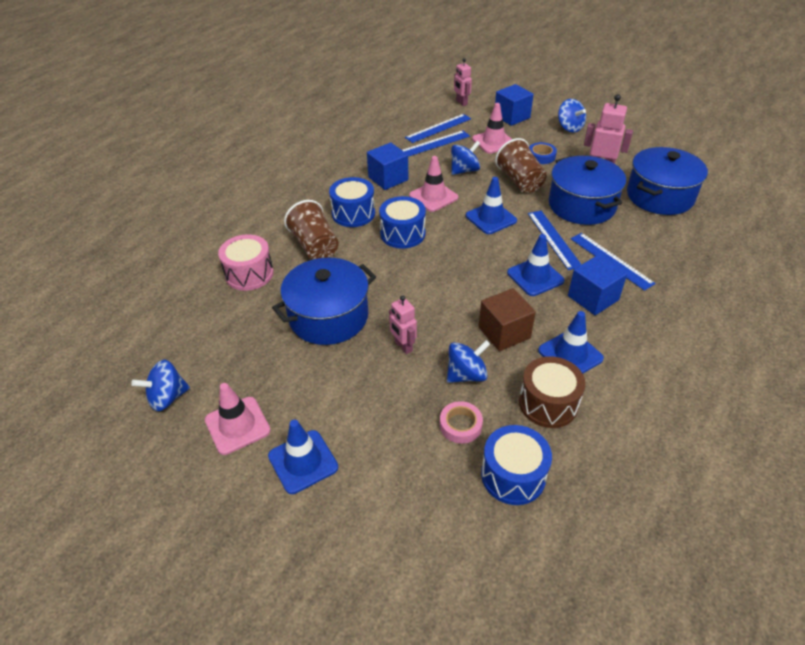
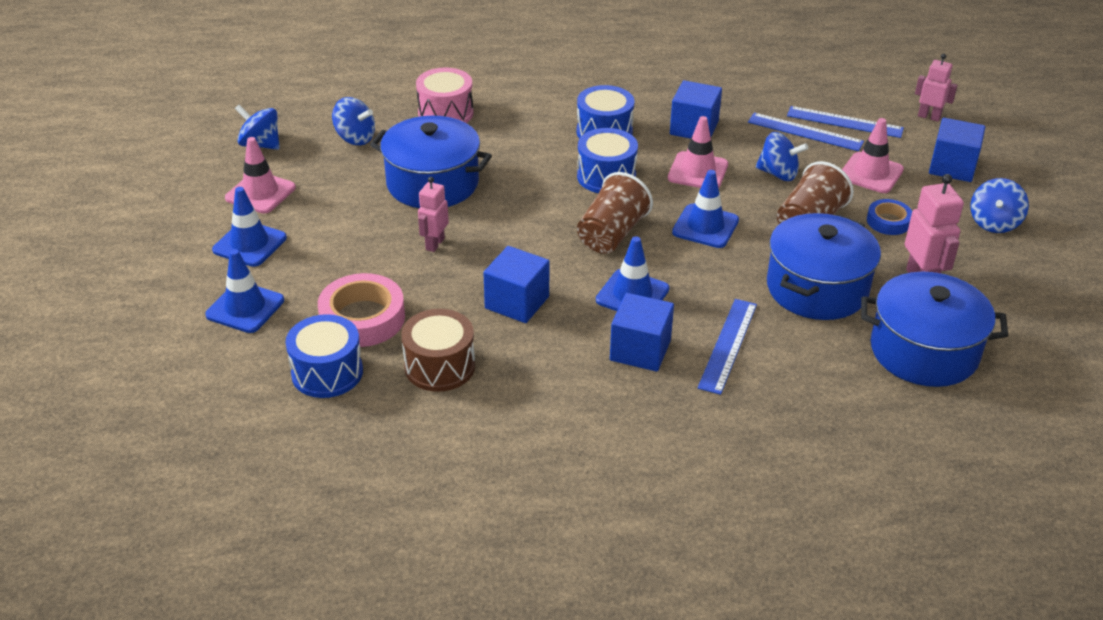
camera: 55 degrees right, 5 degrees down
brown cup [284,200,339,260] -> brown cup moved to [577,172,653,254]
pink tape [440,401,483,444] -> pink tape [318,273,405,347], size x1.77
blue spinning top [447,340,490,383] -> blue spinning top moved to [332,97,375,145]
pink robot [454,58,472,106] -> pink robot turned 90 degrees clockwise [915,54,958,122]
brown cube [479,288,536,351] -> blue cube [483,246,550,323]
blue ruler [528,211,582,270] -> none
blue traffic cone [538,311,604,373] -> blue traffic cone moved to [205,249,284,333]

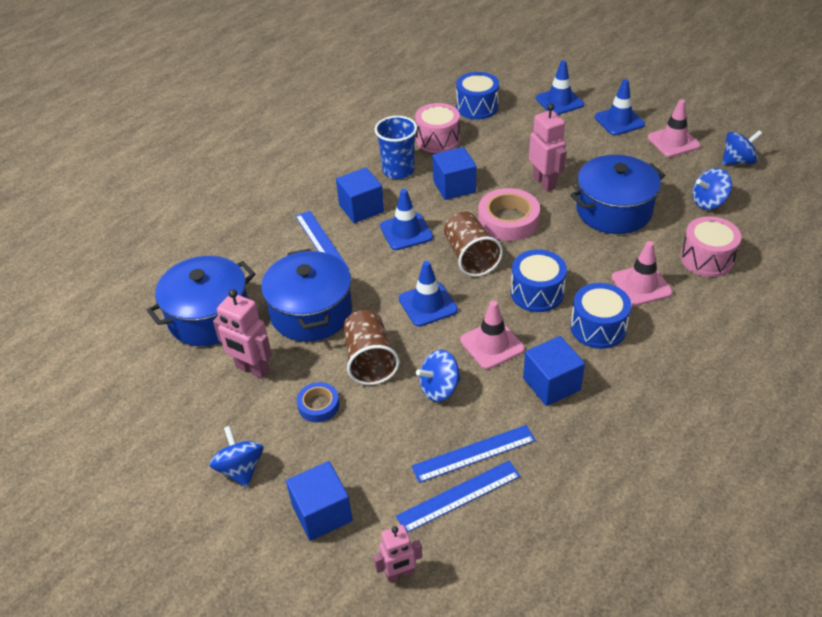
camera: 135 degrees right, 5 degrees up
pink tape [318,273,405,347] -> pink tape moved to [478,188,540,241]
brown drum [401,309,475,392] -> pink drum [415,103,460,153]
pink robot [418,177,449,252] -> pink robot [529,104,567,192], size x1.52
pink traffic cone [842,118,904,193] -> pink traffic cone moved to [612,241,673,306]
none -> blue cup [374,116,417,179]

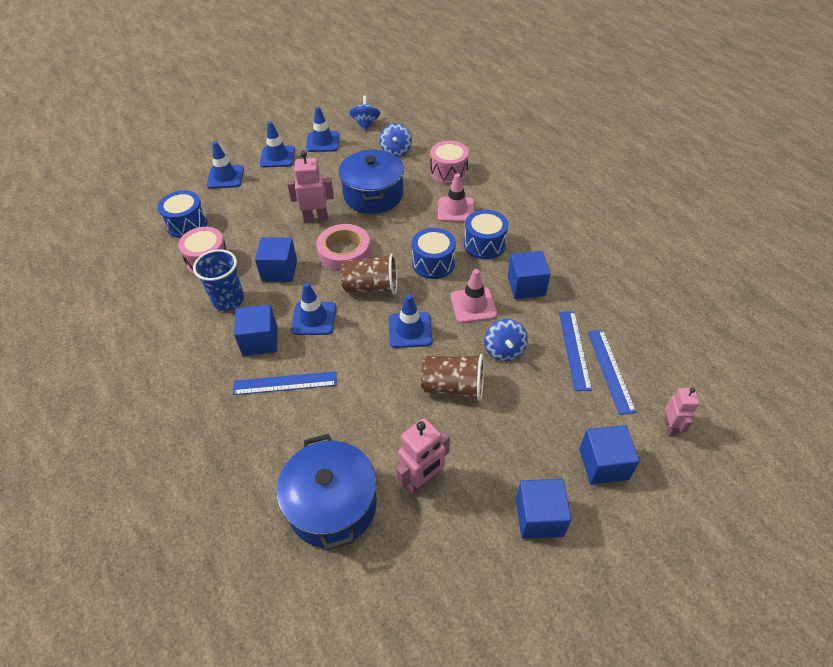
camera: 70 degrees left, 5 degrees up
blue spinning top [209,426,263,488] -> blue cube [516,479,572,539]
blue pot [261,249,352,342] -> none
blue tape [297,382,339,422] -> none
pink traffic cone [647,99,701,157] -> blue traffic cone [306,107,340,152]

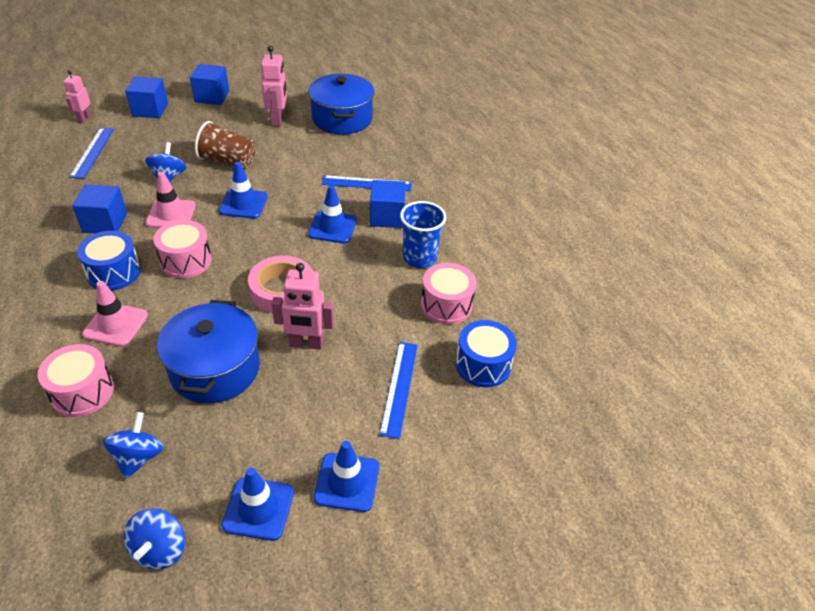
camera: 175 degrees left, 5 degrees down
blue traffic cone [206,141,244,189] -> none
blue cube [255,237,297,282] -> none
brown cup [341,253,397,295] -> none
pink robot [396,418,450,495] -> pink robot turned 120 degrees clockwise [261,46,287,126]
blue drum [412,228,456,279] -> pink drum [153,220,212,278]
blue ruler [559,311,592,391] -> blue ruler moved to [379,342,418,439]

